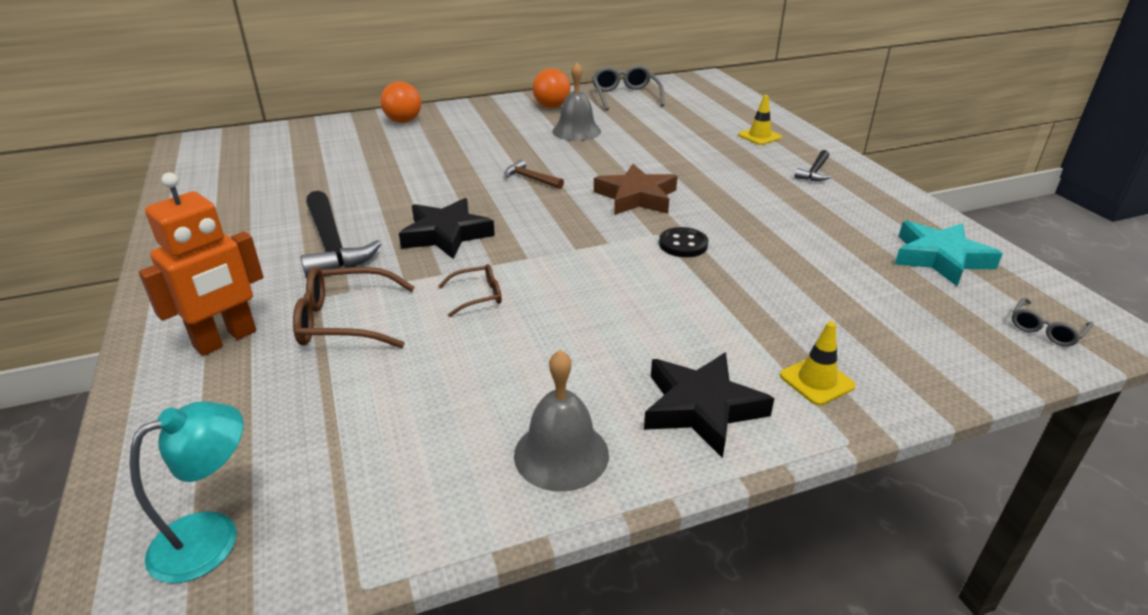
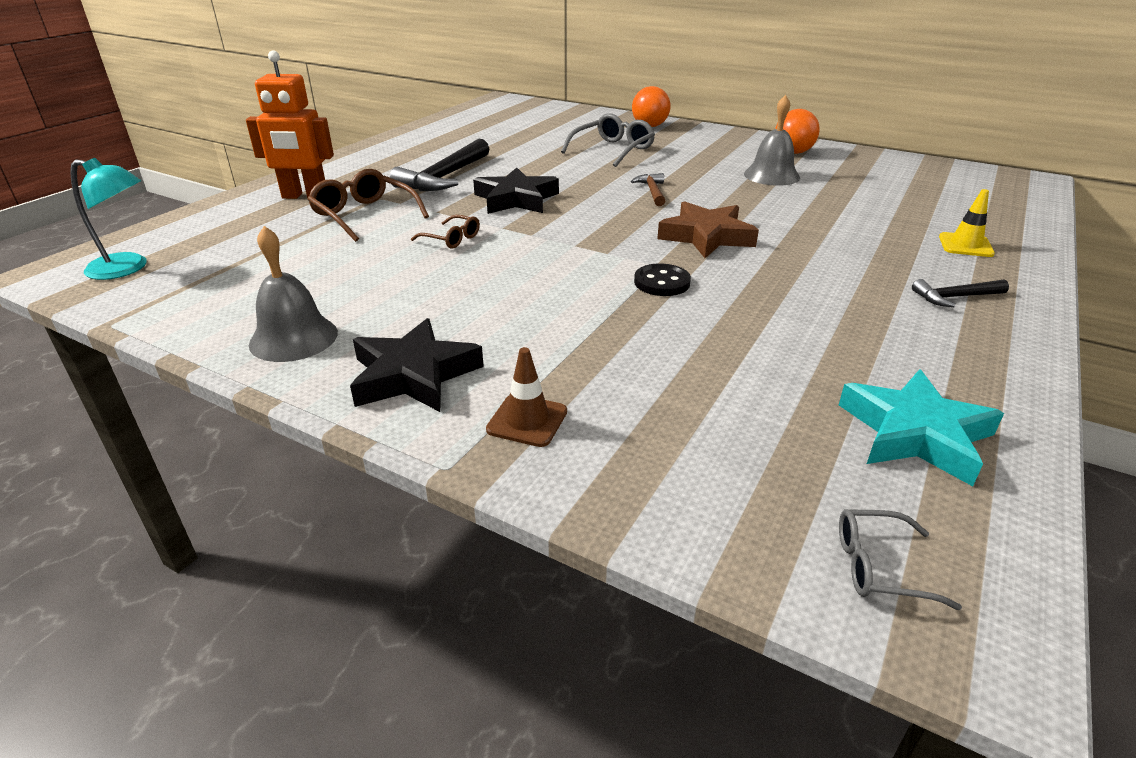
camera: 50 degrees right, 0 degrees up
grey glasses [592,65,664,110] -> grey glasses moved to [561,113,655,167]
yellow traffic cone [780,322,856,406] -> brown traffic cone [486,347,567,447]

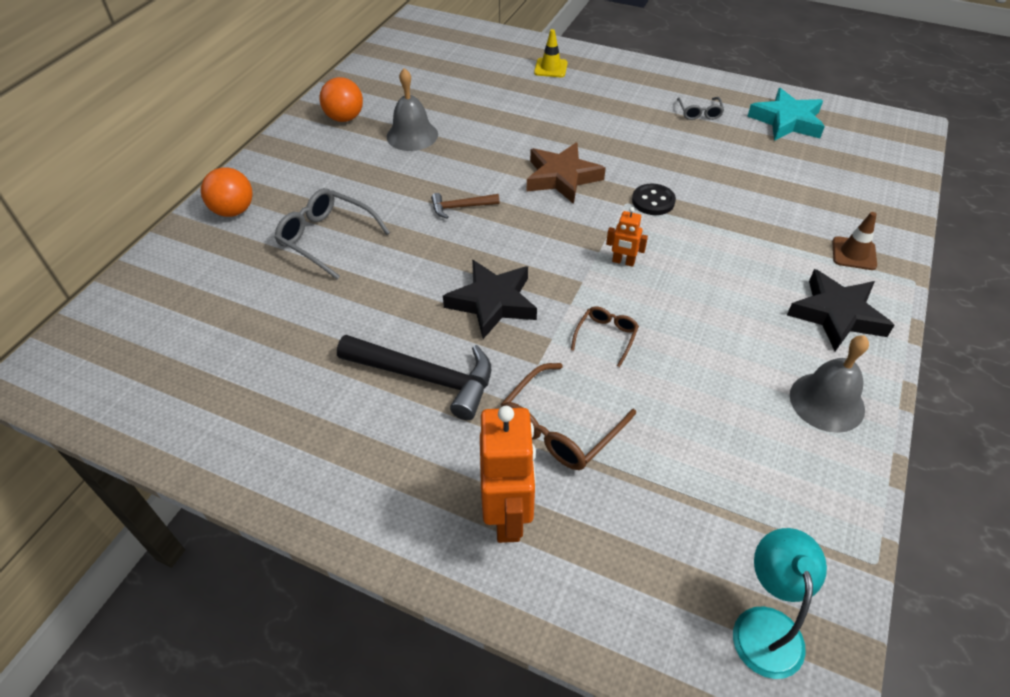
camera: 95 degrees left, 15 degrees up
grey glasses [839,509,962,610] -> grey glasses moved to [677,97,724,120]
black hammer [912,279,1009,307] -> none
none -> orange robot [606,207,648,267]

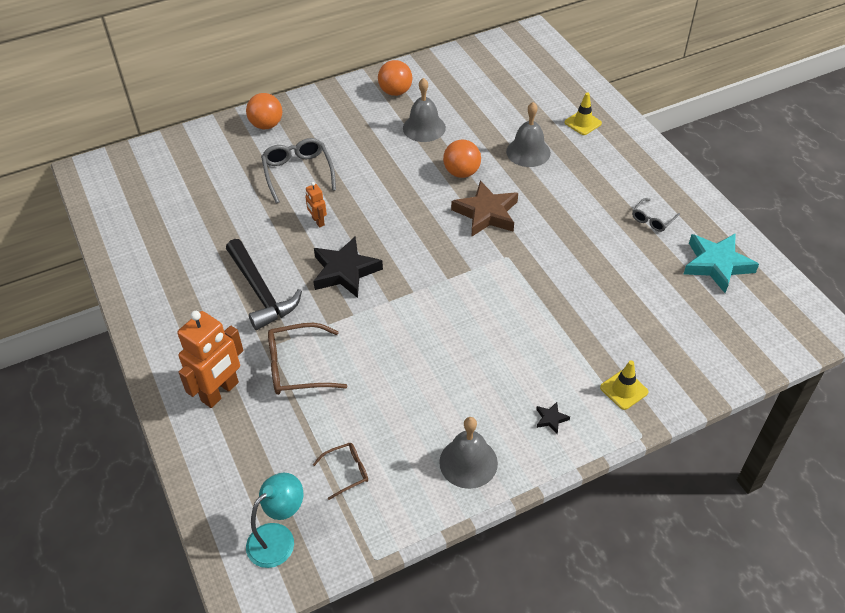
camera: 40 degrees right, 0 degrees up
brown hammer [431,193,500,219] -> none
brown glasses [571,306,639,367] -> brown glasses moved to [313,443,368,500]
orange robot [606,207,648,267] -> orange robot moved to [305,182,327,228]
black button [632,184,676,215] -> none
black star [787,269,894,351] -> black star [536,402,570,434], size x0.42
brown traffic cone [832,212,877,270] -> yellow traffic cone [600,360,649,410]
none -> orange ball [443,140,481,178]
none -> grey bell [506,102,551,167]

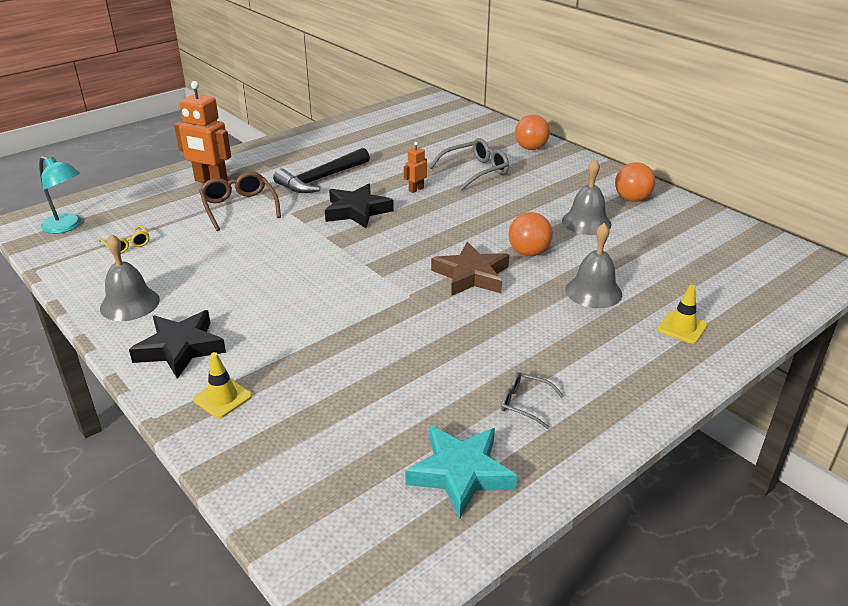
camera: 75 degrees right, 15 degrees down
brown glasses [313,443,368,500] -> yellow glasses [99,225,150,254]
black star [536,402,570,434] -> black star [129,310,226,379], size x2.36

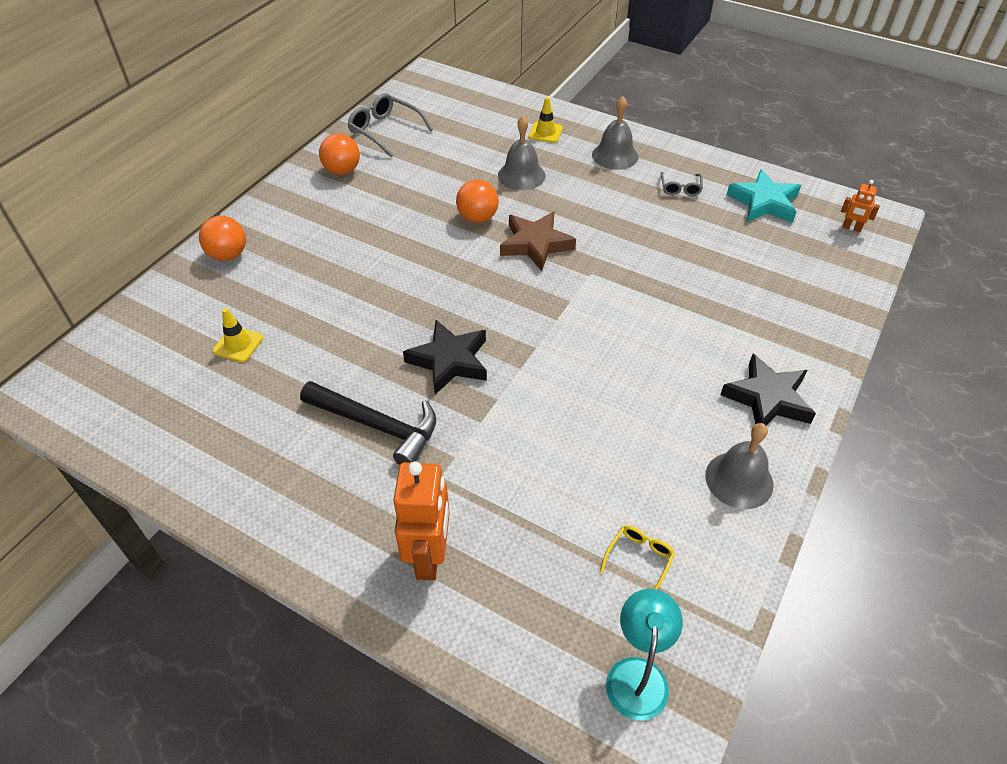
camera: 110 degrees left, 15 degrees up
yellow traffic cone [193,352,252,418] -> yellow traffic cone moved to [213,308,263,362]
brown glasses [199,172,281,231] -> none
orange robot [404,142,427,193] -> orange robot moved to [841,180,880,232]
grey glasses [429,138,509,191] -> grey glasses moved to [347,93,433,157]
grey bell [562,159,612,235] -> grey bell moved to [592,96,638,170]

